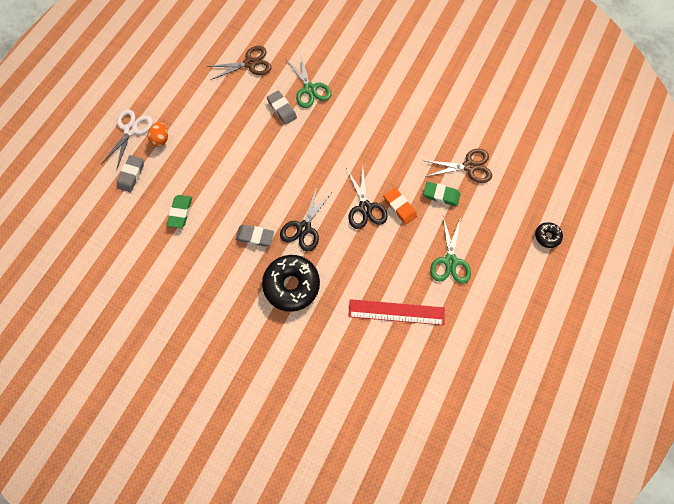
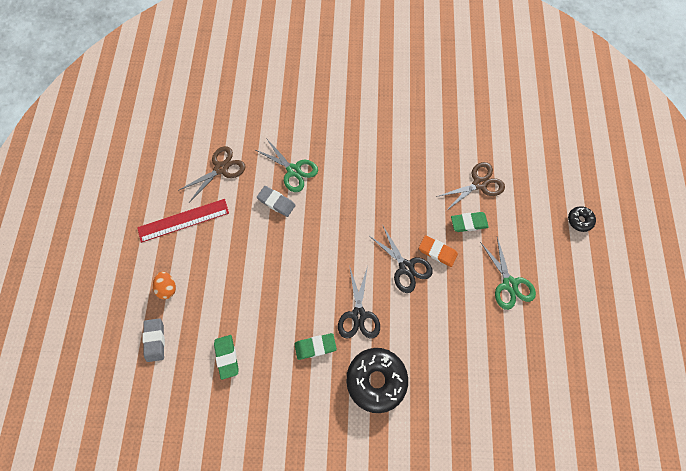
camera: 25 degrees left, 0 degrees up
white scissors [101,109,153,170] -> none
grey eraser [235,225,274,247] -> green eraser [294,333,337,360]
red ruler [348,299,445,325] -> red ruler moved to [137,199,229,243]

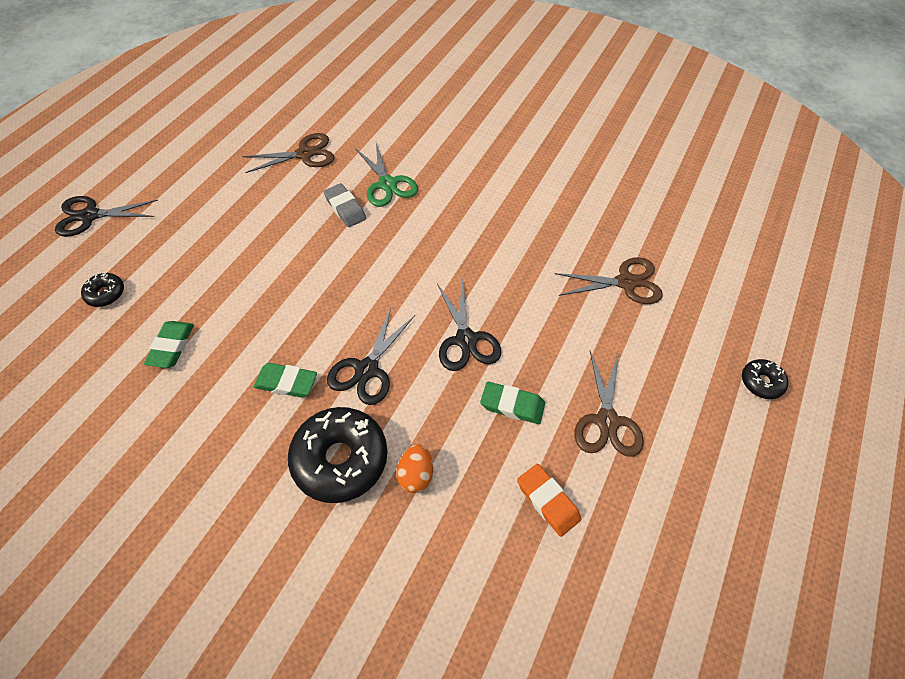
camera: 25 degrees right, 15 degrees down
red ruler [137,199,229,243] -> none
grey eraser [143,318,165,362] -> black donut [81,272,124,307]
orange egg [153,272,176,299] -> orange egg moved to [397,444,433,493]
orange eraser [419,235,458,267] -> orange eraser moved to [517,464,581,537]
green eraser [451,212,489,232] -> green eraser moved to [480,382,545,424]
green scissors [480,237,536,310] -> brown scissors [574,351,644,457]
none -> black scissors [55,196,158,237]

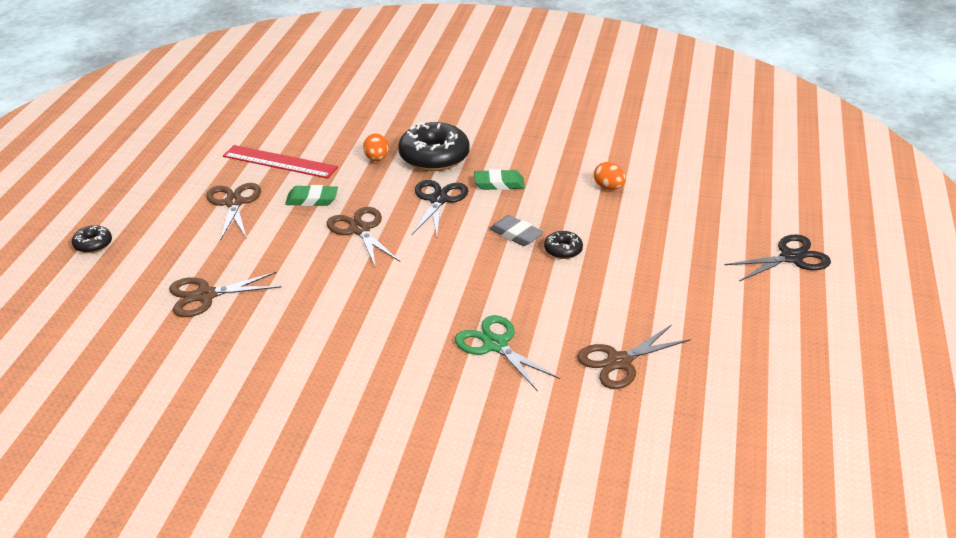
camera: 165 degrees right, 20 degrees down
black donut [81,272,124,307] -> black donut moved to [544,231,583,259]
green eraser [144,321,194,368] -> orange egg [594,162,626,190]
grey eraser [324,183,366,227] -> grey eraser moved to [489,215,544,246]
black scissors [437,278,501,371] -> brown scissors [327,207,400,268]
orange eraser [517,464,581,537] -> red ruler [223,145,338,179]

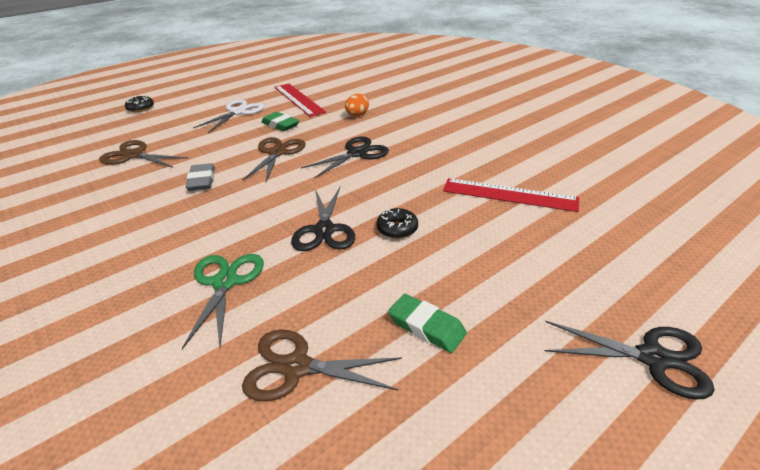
camera: 40 degrees right, 0 degrees up
brown scissors [206,183,261,241] -> white scissors [193,99,264,133]
black donut [398,122,469,171] -> none
green eraser [474,169,525,190] -> green eraser moved to [388,294,467,353]
grey eraser [489,215,544,246] -> grey eraser moved to [186,163,215,191]
orange egg [594,162,626,190] -> red ruler [443,178,579,212]
none -> black scissors [291,187,355,251]

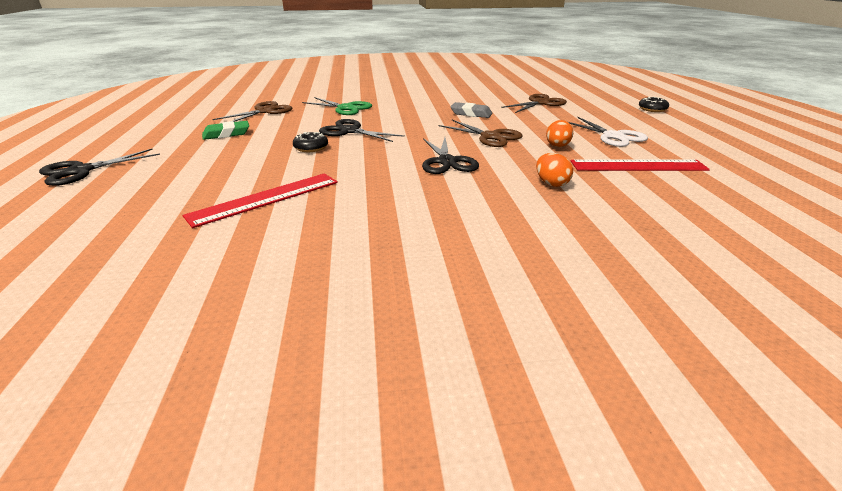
camera: 120 degrees right, 5 degrees down
green eraser [261,112,299,131] -> orange egg [546,120,573,147]

